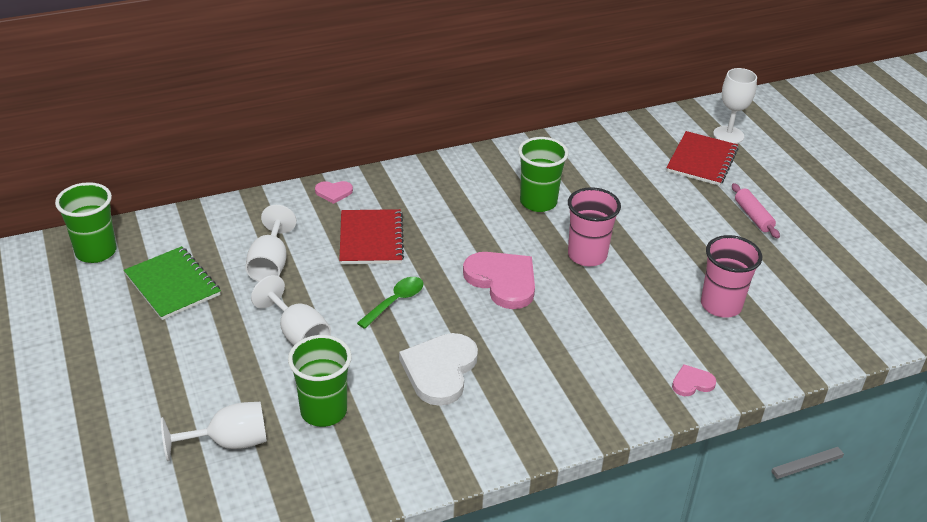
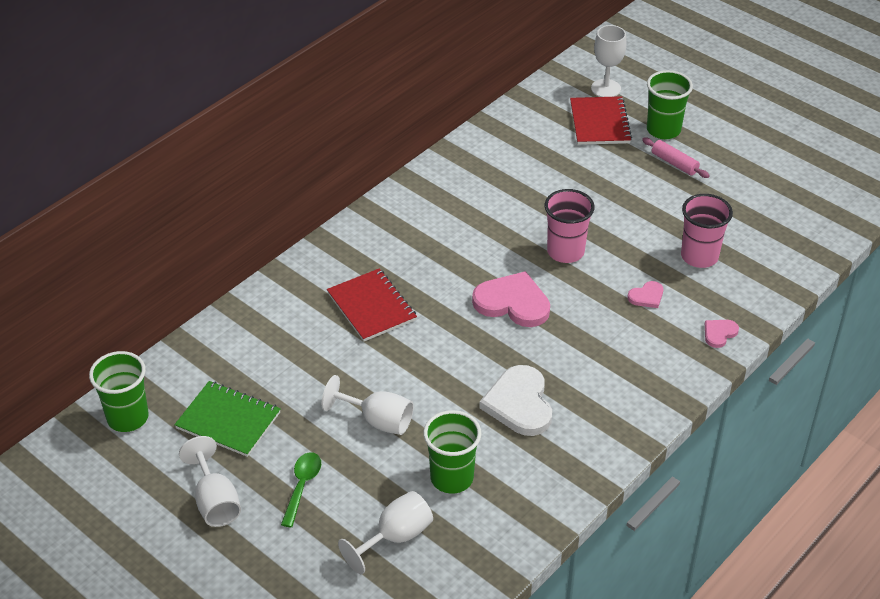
camera: 25 degrees left, 5 degrees up
white goblet [245,205,296,282] -> white goblet moved to [179,436,241,527]
pink heart [315,181,353,204] -> pink heart moved to [628,281,663,308]
green spoon [357,277,424,329] -> green spoon moved to [281,452,321,528]
green cup [518,137,568,212] -> green cup moved to [647,70,693,139]

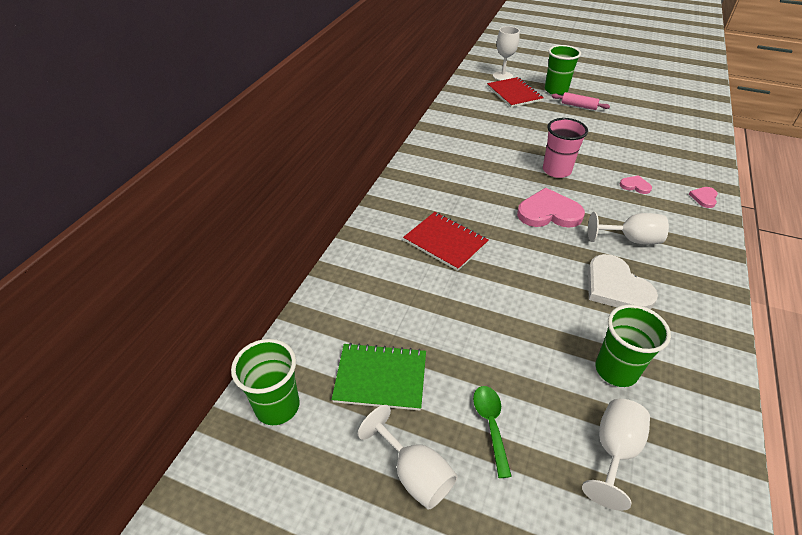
camera: 20 degrees left, 0 degrees up
white goblet [322,375,414,435] -> white goblet moved to [588,212,669,245]
pink heart [628,281,663,308] -> pink heart turned 105 degrees counterclockwise [620,175,652,194]
pink cup [681,194,733,268] -> none

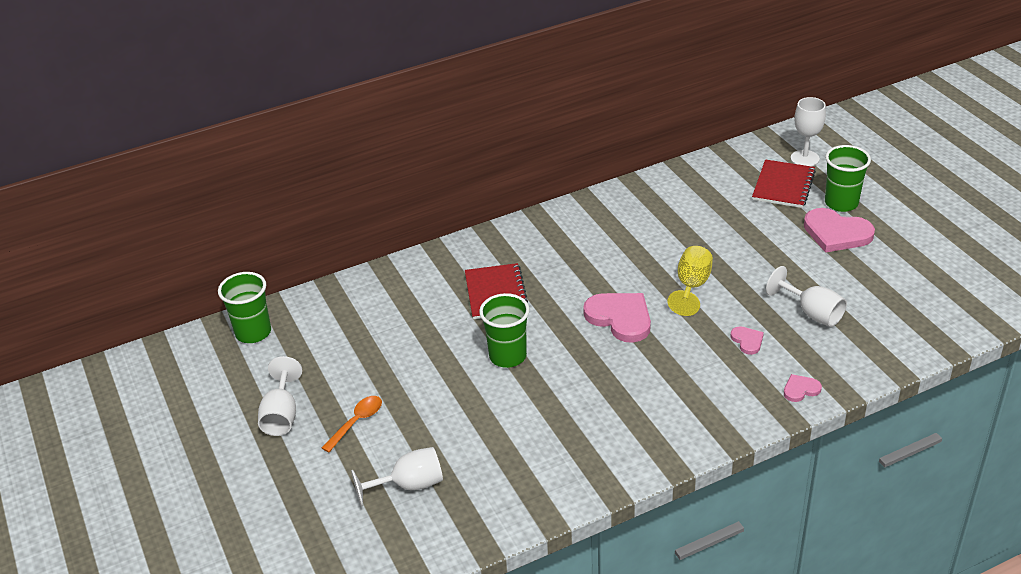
camera: 45 degrees right, 5 degrees down
green notebook [331,343,426,411] -> none
green spoon [473,386,512,478] -> orange spoon [322,396,382,453]
pink cup [543,118,588,178] -> yellow goblet [667,246,713,316]
pink rolling pin [551,92,610,110] -> pink heart [804,208,875,253]
white goblet [588,212,669,245] -> white goblet moved to [766,266,847,327]
white heart [588,254,658,309] -> none
green cup [595,304,671,387] -> green cup moved to [479,293,530,368]

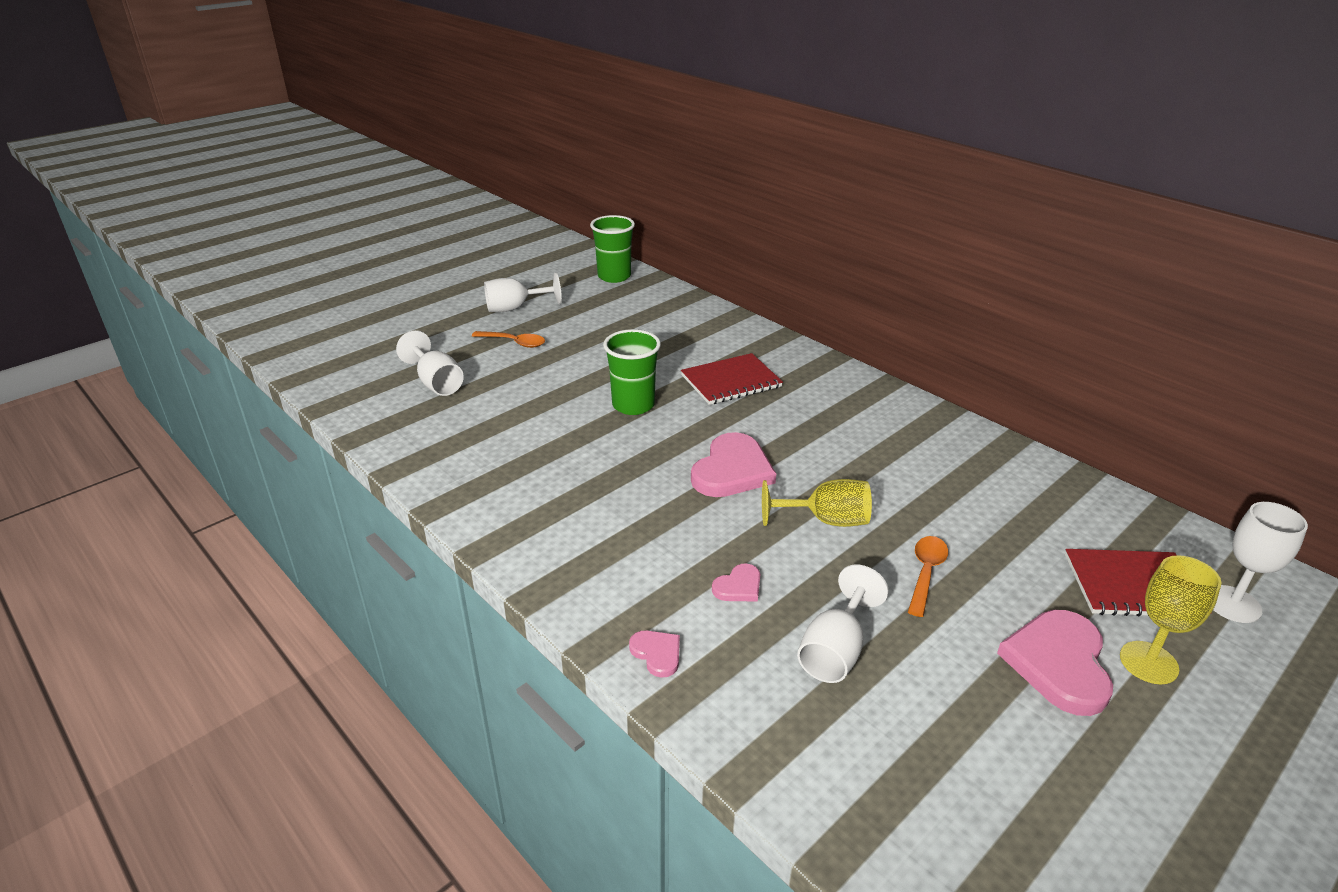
camera: 70 degrees right, 5 degrees down
green cup [825,145,871,212] -> yellow goblet [1120,555,1222,684]
none -> orange spoon [908,536,948,617]

